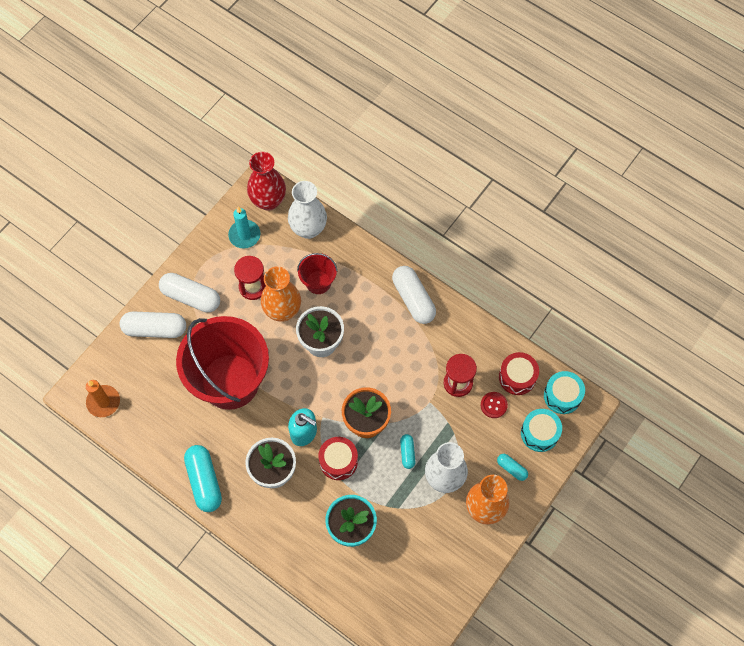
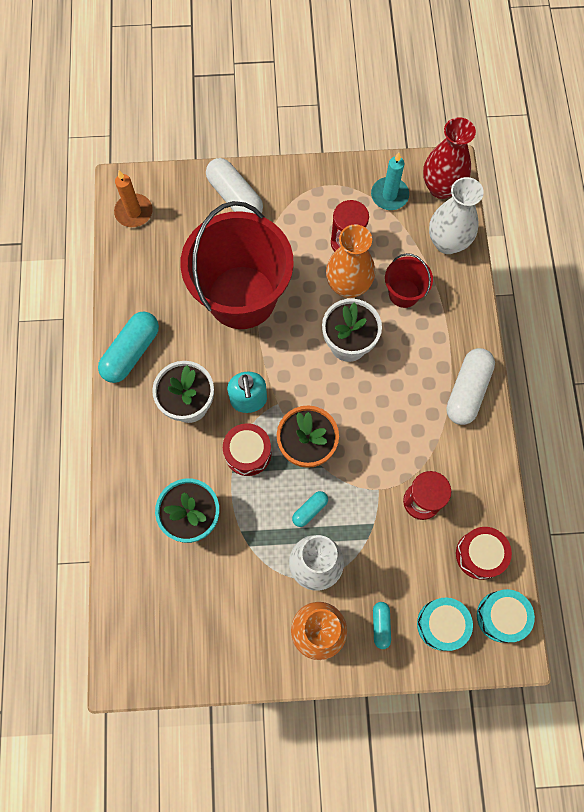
camera: 50 degrees right, 5 degrees up
white capsule [159,273,220,312] -> none
red button [481,392,508,418] -> none

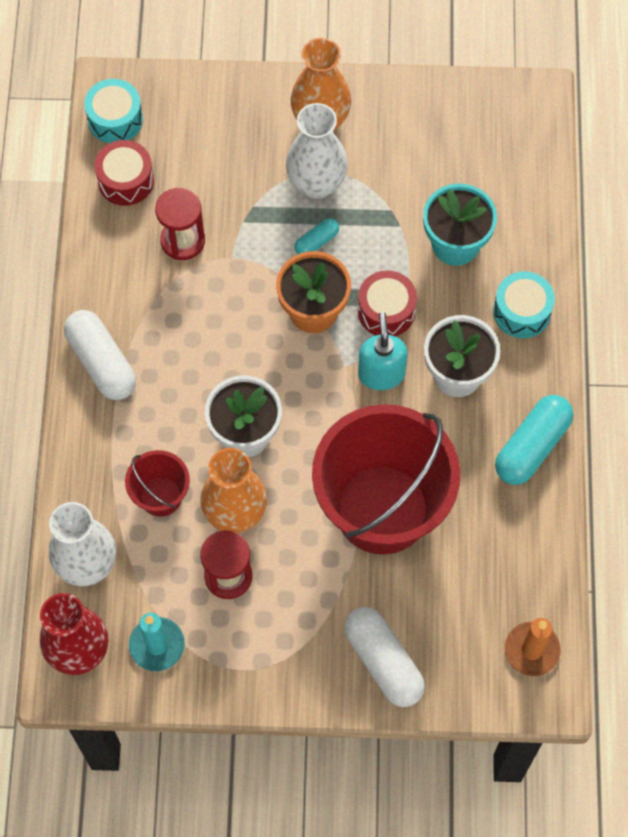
camera: 175 degrees left, 5 degrees down
turquoise capsule [373,602,391,649] -> none
turquoise drum [417,598,473,651] -> turquoise drum moved to [493,271,555,338]
white capsule [446,348,495,425] -> white capsule turned 60 degrees counterclockwise [64,310,136,400]

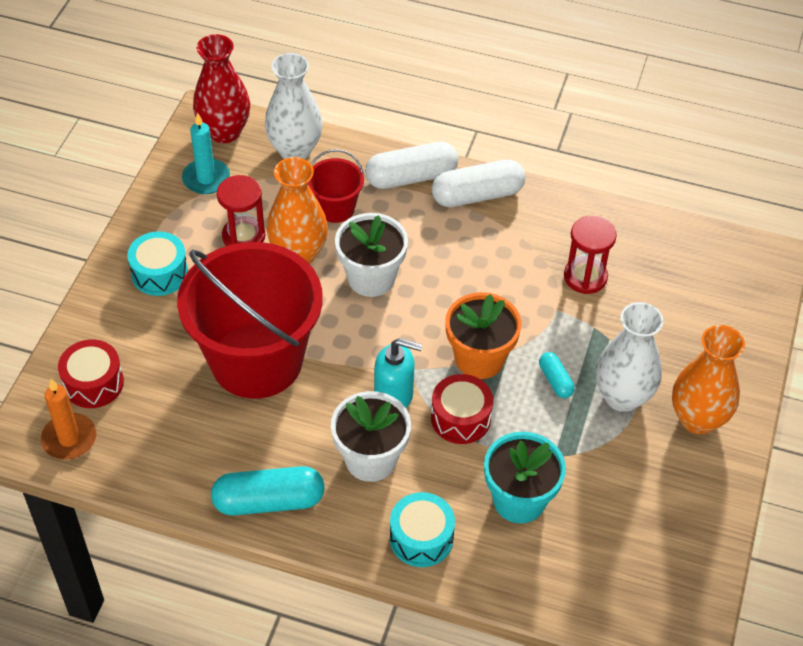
camera: 105 degrees right, 15 degrees down
turquoise drum [84,79,143,143] -> turquoise drum moved to [127,231,188,296]
red drum [94,140,154,206] -> red drum moved to [58,340,124,408]
white capsule [344,607,425,707] -> white capsule moved to [365,142,458,189]
turquoise capsule [495,395,573,485] -> turquoise capsule turned 60 degrees counterclockwise [211,466,325,515]

